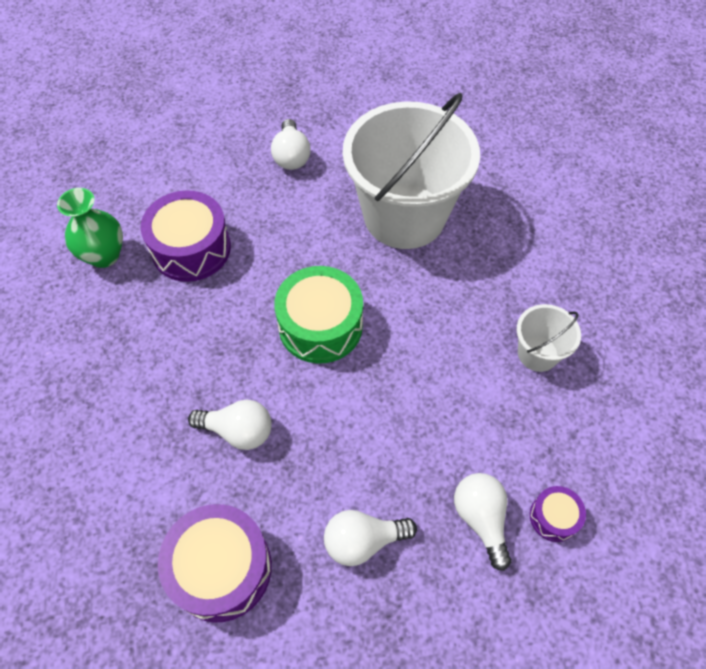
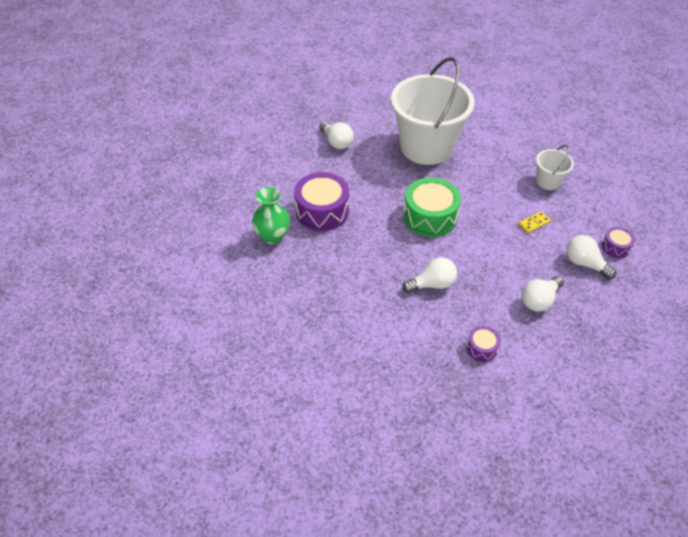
camera: 30 degrees left, 10 degrees down
purple drum [158,504,272,623] -> purple drum [466,326,501,362], size x0.50
none -> yellow domino [518,212,551,233]

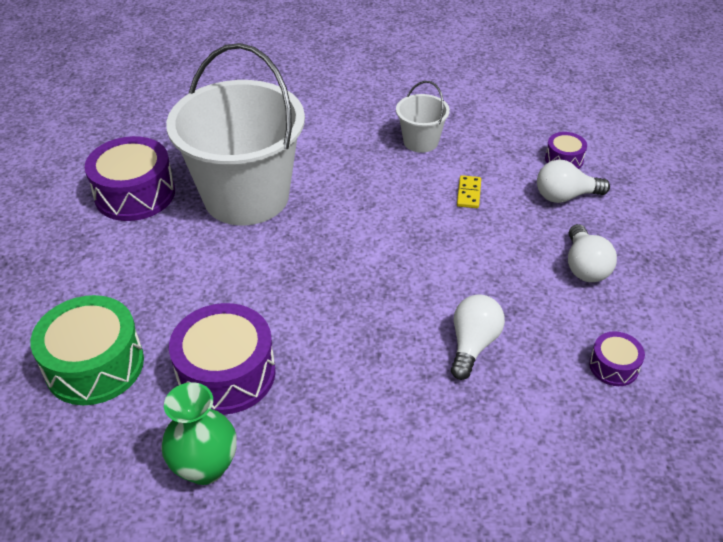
camera: 50 degrees left, 5 degrees down
white light bulb [319,122,354,149] -> none
green drum [403,178,461,237] -> green drum moved to [30,295,144,405]
none -> purple drum [85,136,175,221]

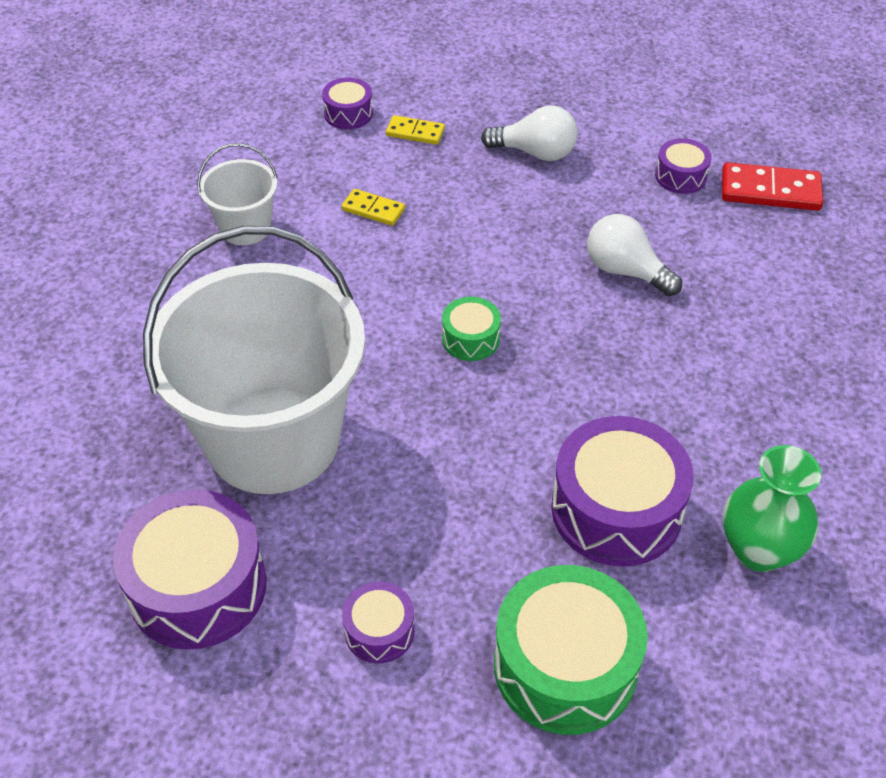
camera: 75 degrees left, 5 degrees up
white light bulb [537,160,610,203] -> yellow domino [386,115,445,145]
none -> purple drum [342,581,415,663]
none -> green drum [442,297,501,361]
none -> red domino [722,162,823,211]

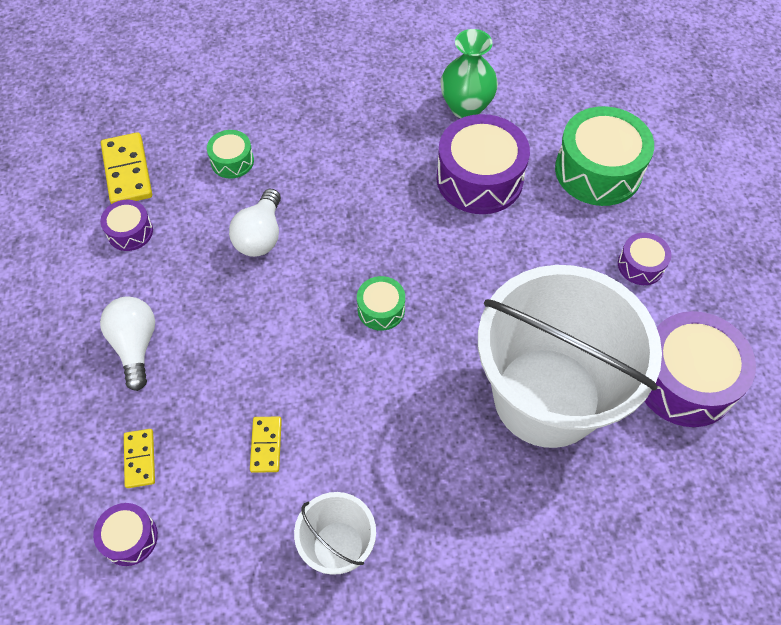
camera: 115 degrees left, 10 degrees up
red domino [722,162,823,211] -> yellow domino [101,132,152,204]
none -> green drum [207,130,254,179]

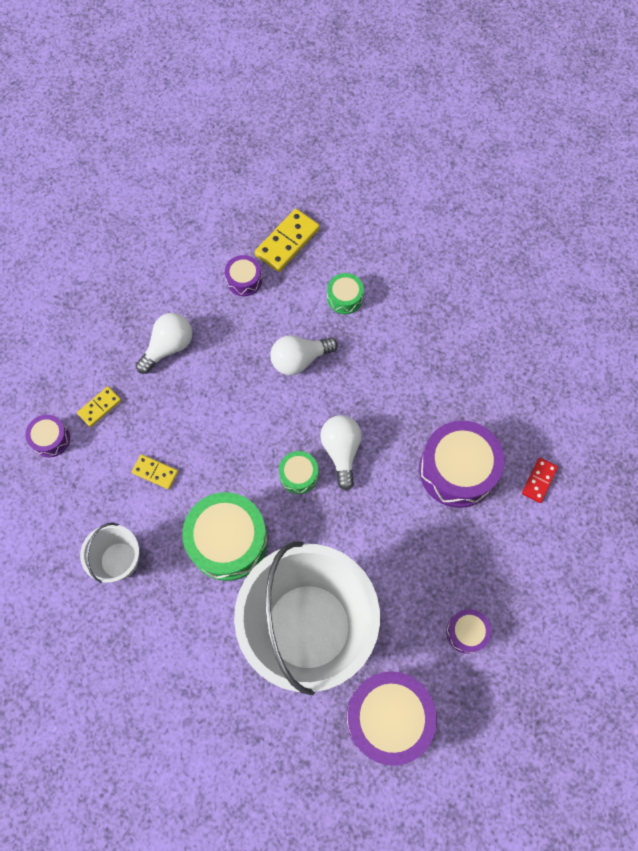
camera: 55 degrees right, 10 degrees up
yellow domino [250,417,282,473] -> yellow domino turned 60 degrees clockwise [132,454,178,489]
green vase [440,29,498,118] -> none
green drum [555,106,654,206] -> green drum moved to [182,492,268,581]
none -> white light bulb [320,415,362,491]
none -> red domino [522,458,558,503]

